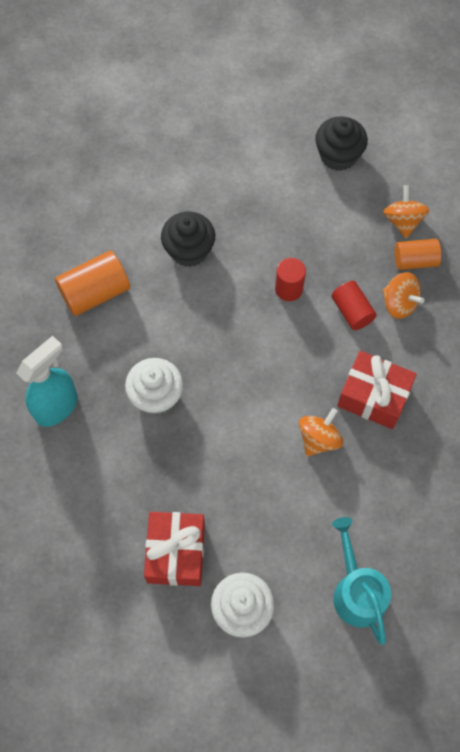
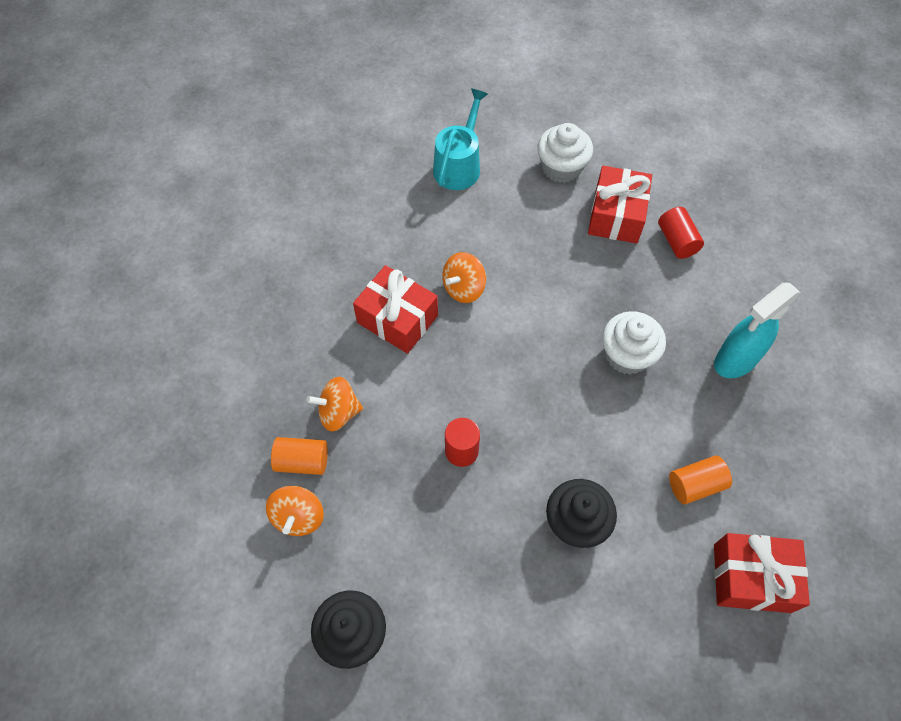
camera: 170 degrees left, 5 degrees down
orange cylinder [55,251,130,316] -> orange cylinder [669,455,732,504], size x0.66
red cylinder [332,281,377,330] -> red cylinder moved to [658,207,704,259]
turquoise watering can [332,517,391,645] -> turquoise watering can turned 150 degrees counterclockwise [433,88,488,190]
orange spinning top [382,272,424,319] -> orange spinning top turned 60 degrees counterclockwise [306,377,363,431]
none -> red gift [714,533,810,613]

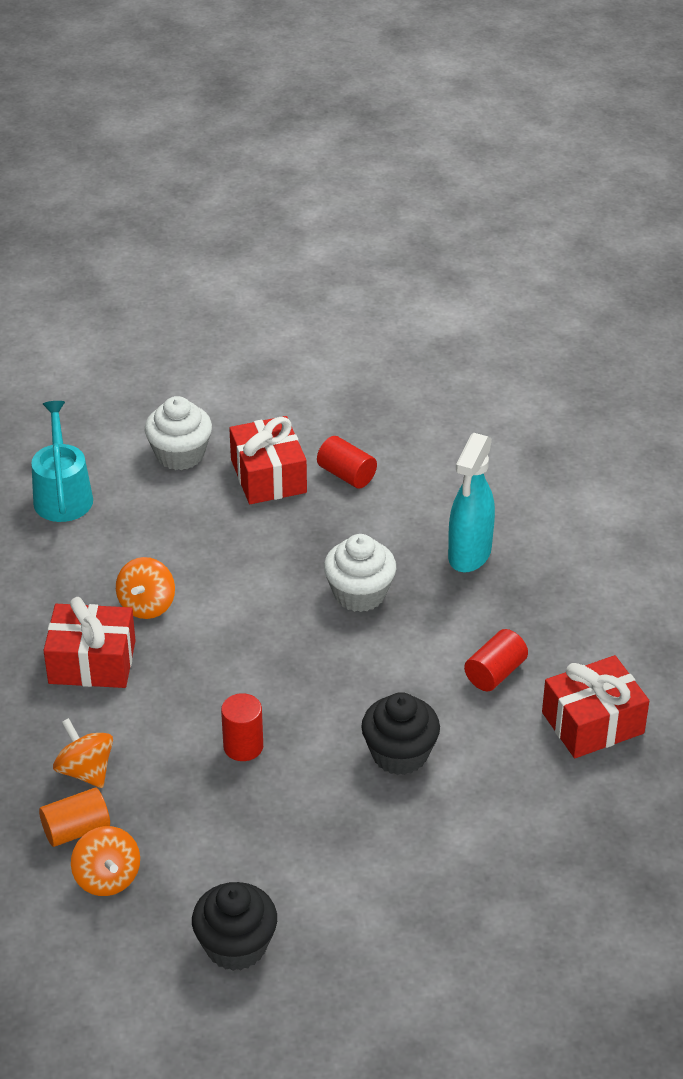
camera: 30 degrees left, 20 degrees down
orange spinning top [306,377,363,431] -> orange spinning top turned 90 degrees clockwise [53,718,113,788]
orange cylinder [669,455,732,504] -> red cylinder [464,629,528,691]

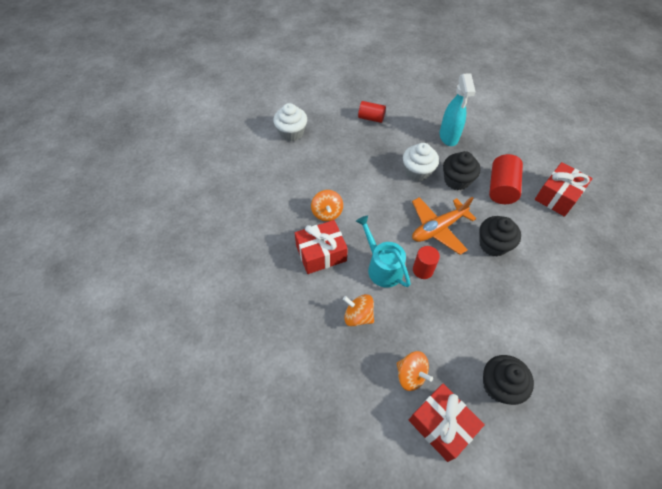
camera: 25 degrees left, 15 degrees up
turquoise watering can [31,401,93,522] -> turquoise watering can moved to [356,215,411,288]
orange cylinder [39,788,110,847] -> none
red gift [229,416,307,504] -> red gift moved to [409,384,485,462]
red cylinder [464,629,528,691] -> red cylinder [489,154,523,204], size x1.52
none -> orange plane [412,197,476,255]
none -> black cupcake [443,151,481,190]

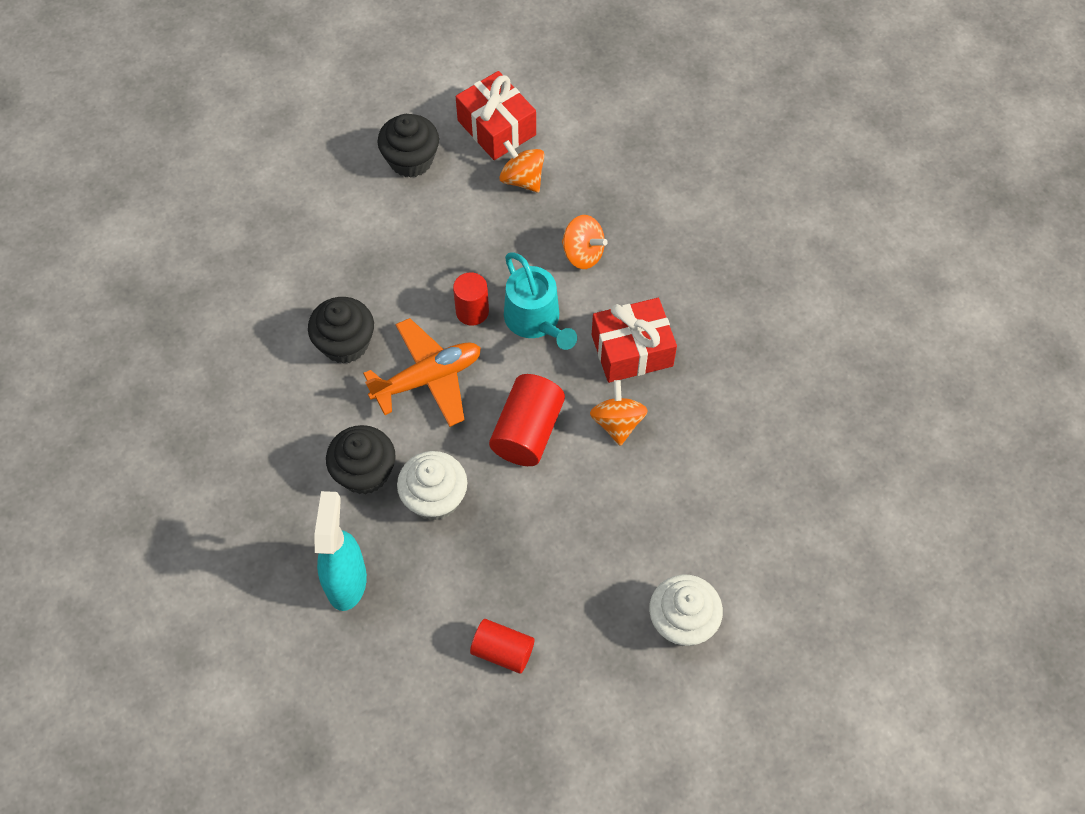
camera: 175 degrees left, 5 degrees up
red cylinder [489,154,523,204] -> red cylinder moved to [489,374,565,466]
red gift [535,162,593,217] -> none

